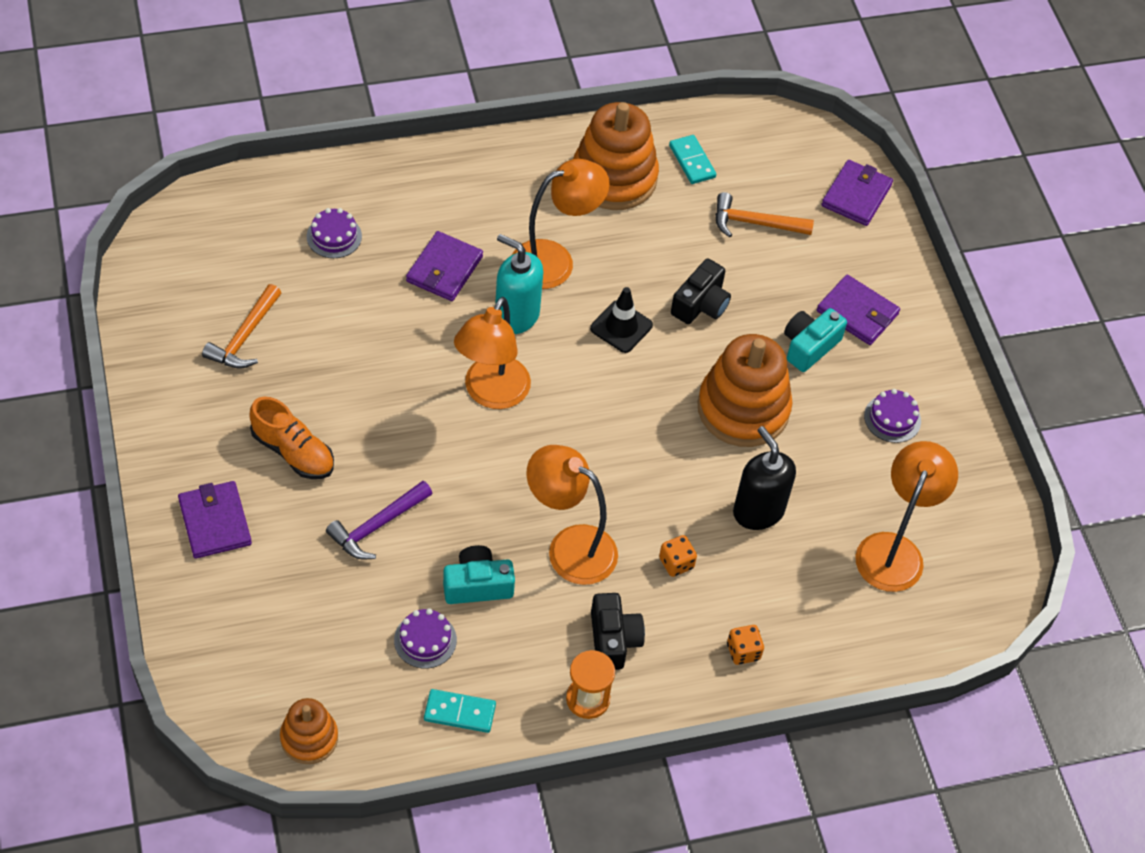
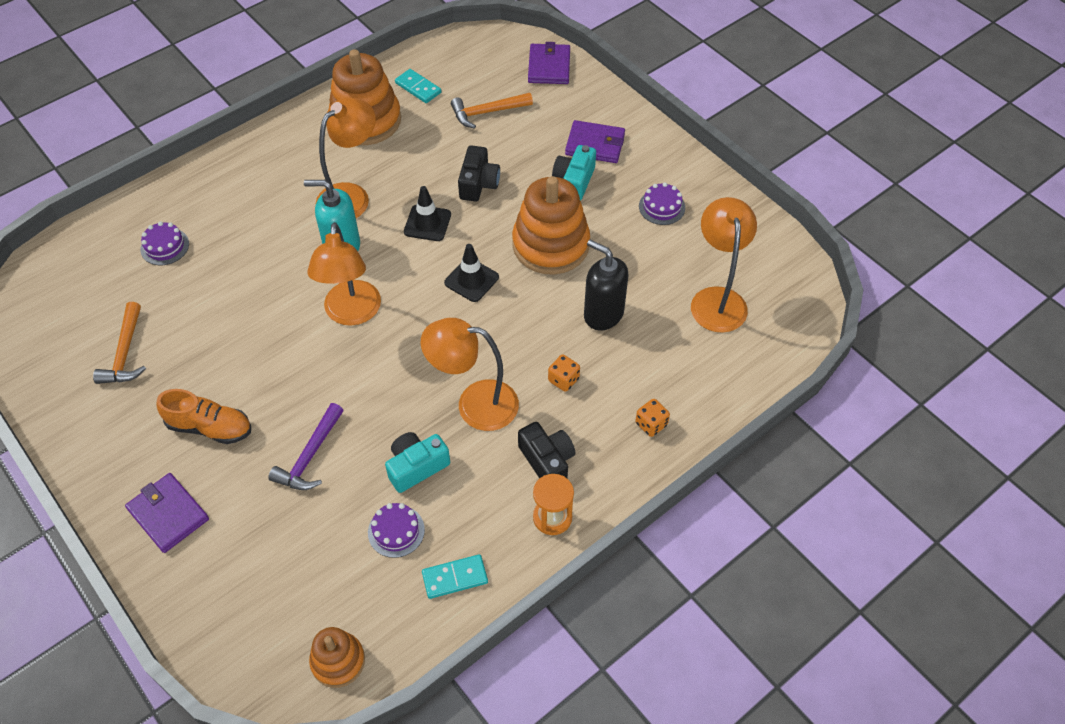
camera: 20 degrees left, 0 degrees up
purple wallet [406,231,483,301] -> none
none -> black traffic cone [444,244,499,302]

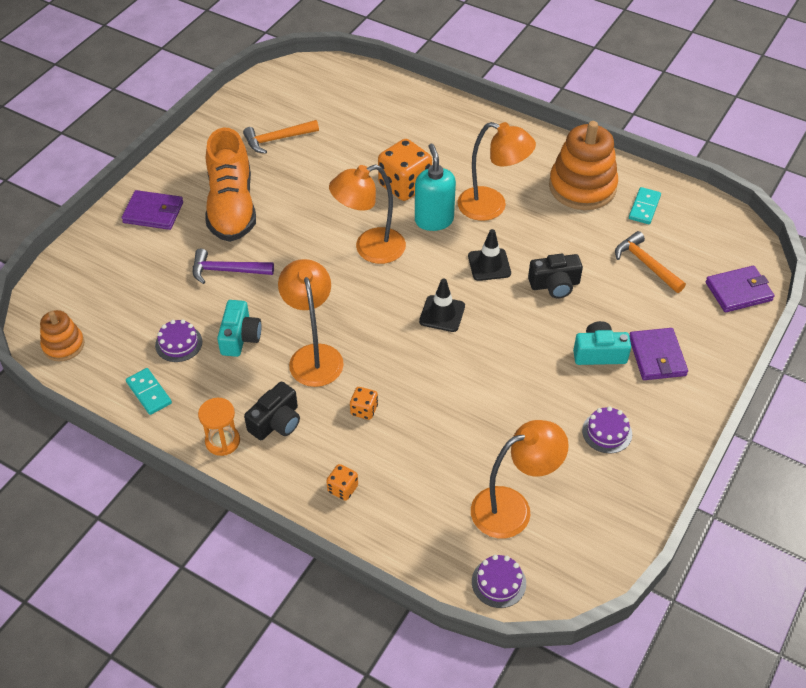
camera: 70 degrees right, 5 degrees down
purple wallet [125,473,209,553] -> purple wallet turned 75 degrees clockwise [122,190,183,230]
purple cake [141,221,189,265] -> purple cake moved to [472,555,526,608]
orange shoe [156,389,251,444] -> orange shoe [206,128,256,242], size x1.64
turquoise camera [385,432,450,493] -> turquoise camera turned 60 degrees clockwise [217,300,262,357]
orange stacking toy [512,176,590,275] -> none
black soap dispenser [584,240,629,330] -> none
none -> orange dice [378,139,432,201]

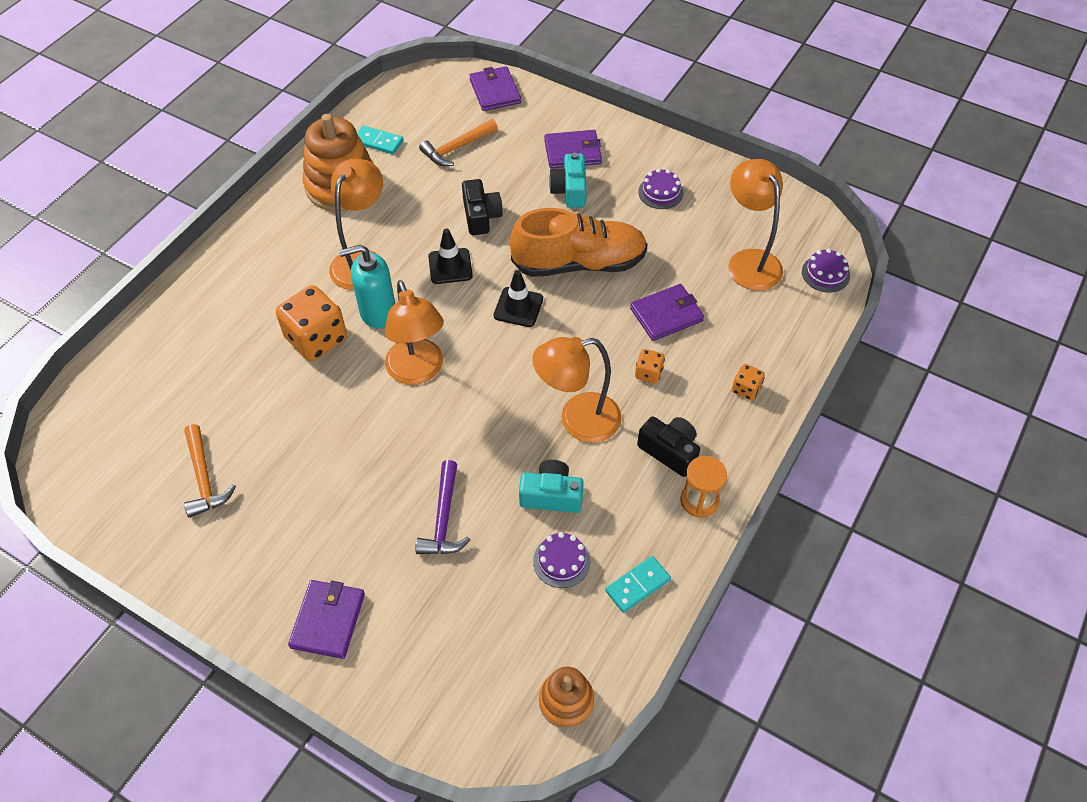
camera: 90 degrees left, 5 degrees up
orange shoe [206,128,256,242] -> orange shoe moved to [510,208,648,277]
none -> purple wallet [630,284,704,341]

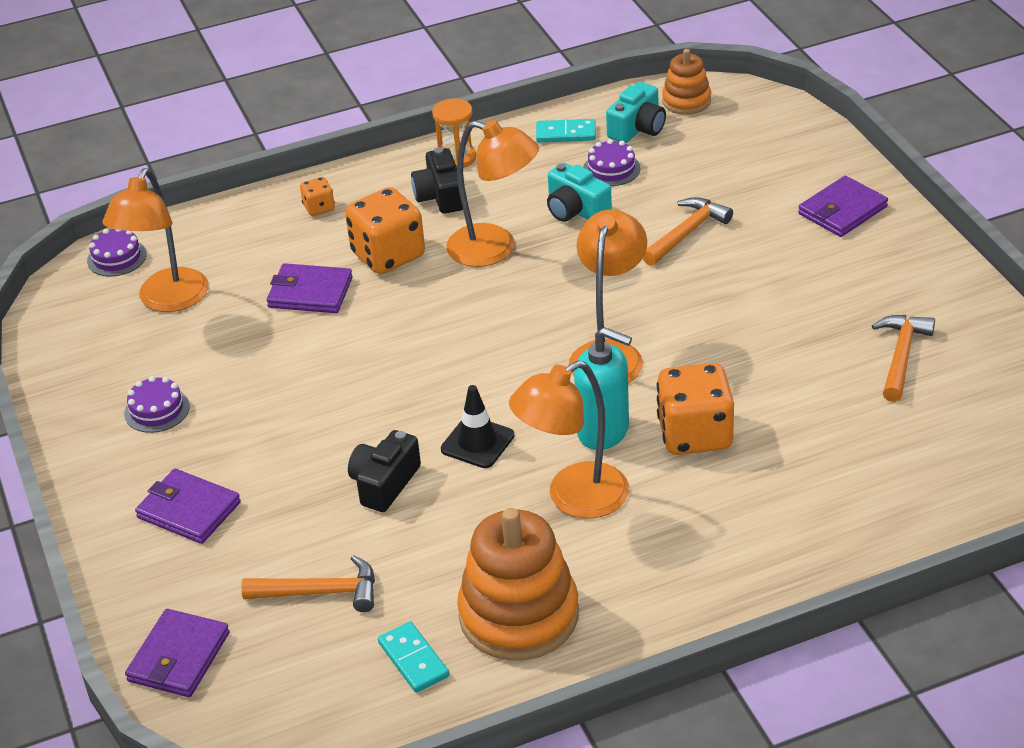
camera: 140 degrees left, 15 degrees down
purple hammer [415,460,470,554] -> orange hammer [643,197,733,266]
black traffic cone [494,270,543,327] -> none
orange shoe [510,208,648,277] -> none
turquoise camera [549,152,587,208] -> turquoise camera moved to [606,82,666,143]
orange dice [635,349,665,383] -> orange dice [345,187,425,274], size x2.09

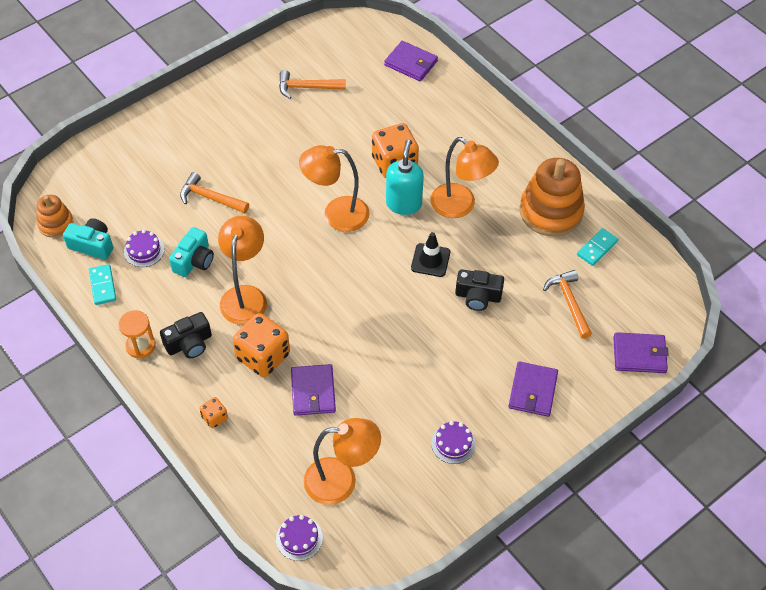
camera: 110 degrees left, 15 degrees up
purple wallet [798,176,888,237] -> purple wallet moved to [384,41,438,81]

